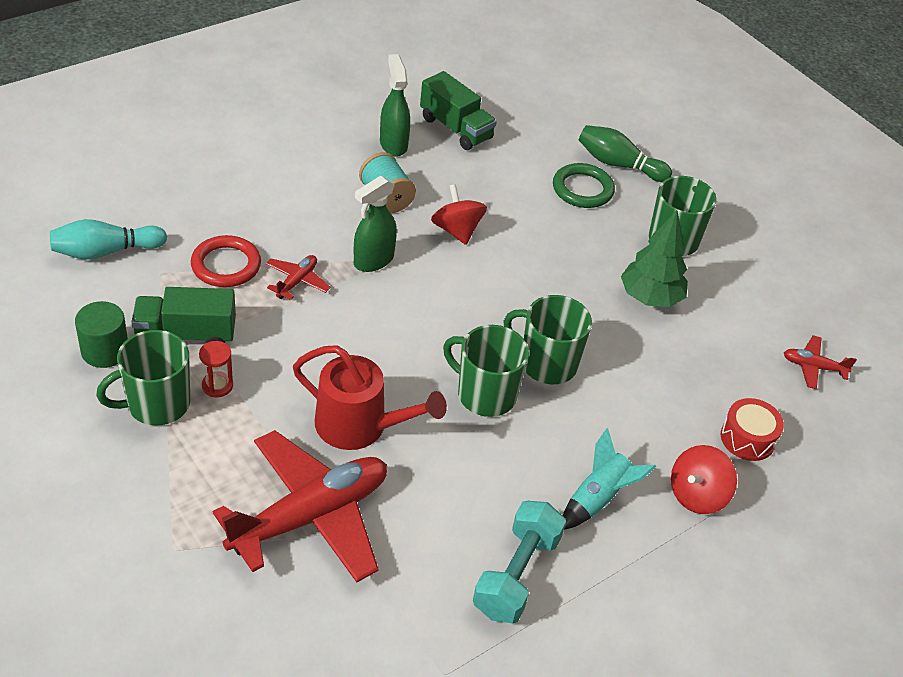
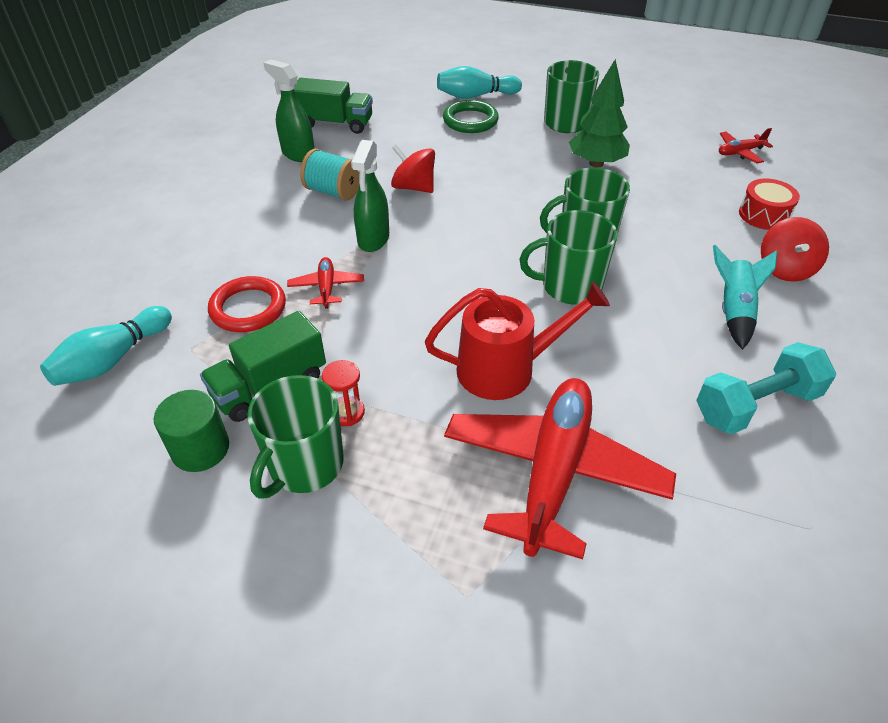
camera: 30 degrees left, 0 degrees up
turquoise dumbbell [473,501,566,624] -> turquoise dumbbell turned 75 degrees clockwise [696,342,836,434]
green bowling pin [578,125,672,182] -> turquoise bowling pin [437,66,522,99]

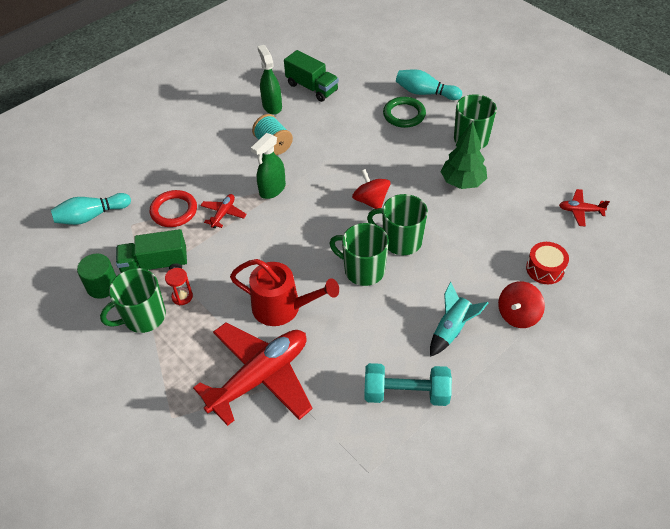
camera: 30 degrees right, 5 degrees up
red spinning top [391,144,435,193] -> red spinning top moved to [352,169,391,209]

